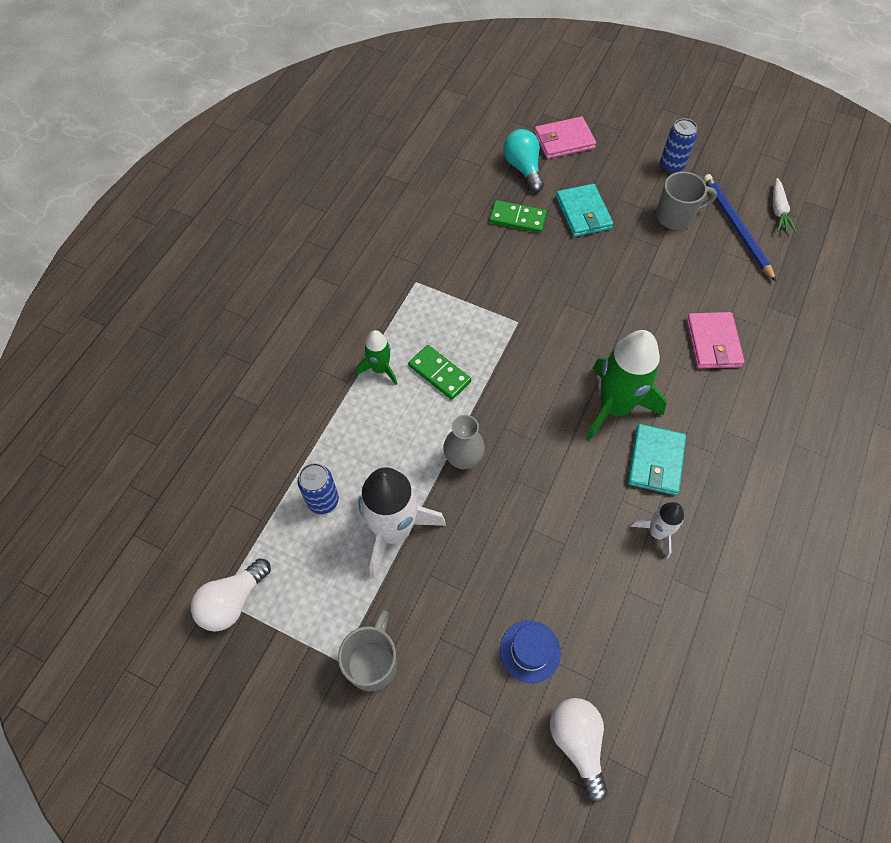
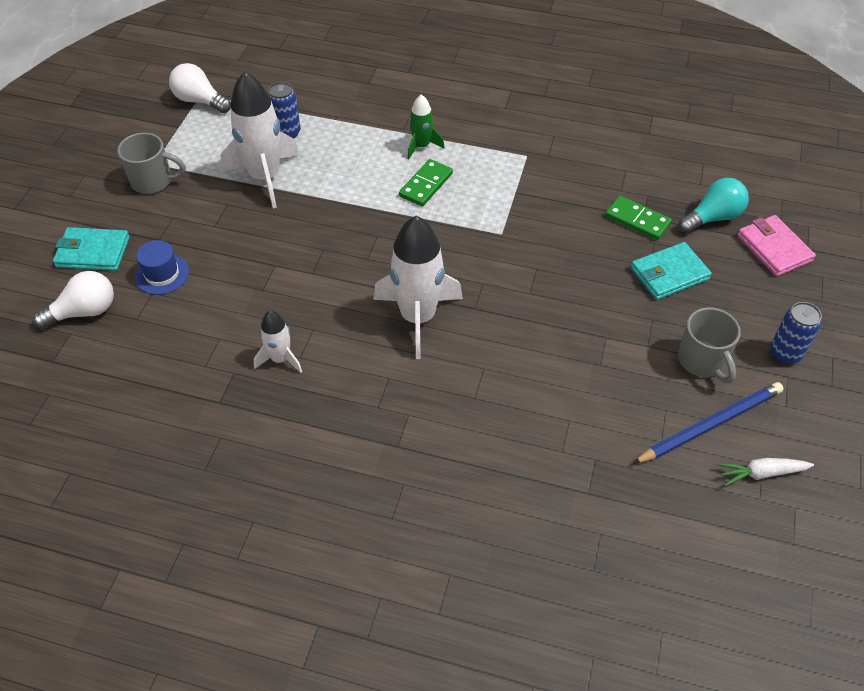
camera: 80 degrees right, 10 degrees down
grey vase [443,415,485,469] -> none
green domino [489,200,547,233] -> green domino turned 60 degrees counterclockwise [605,196,672,240]
green rocket [586,330,667,441] -> white rocket [373,216,463,359]
turquoise wallet [628,424,686,495] -> turquoise wallet moved to [53,227,130,271]
pink wallet [686,312,745,369] -> none

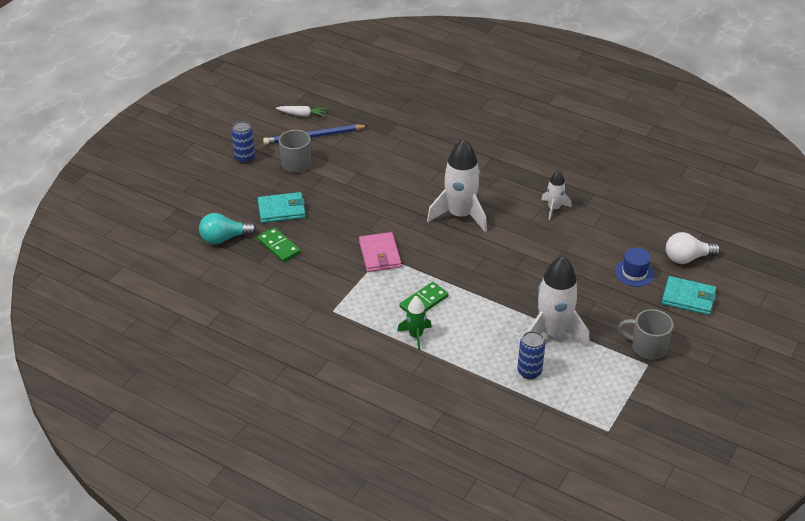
camera: 165 degrees left, 10 degrees down
white light bulb [169,63,231,113] -> none
pink wallet [737,215,816,276] -> pink wallet moved to [359,232,401,272]

